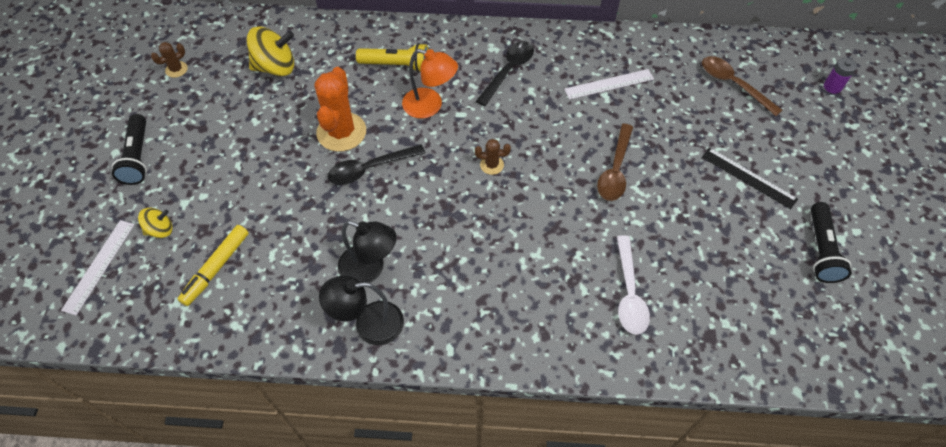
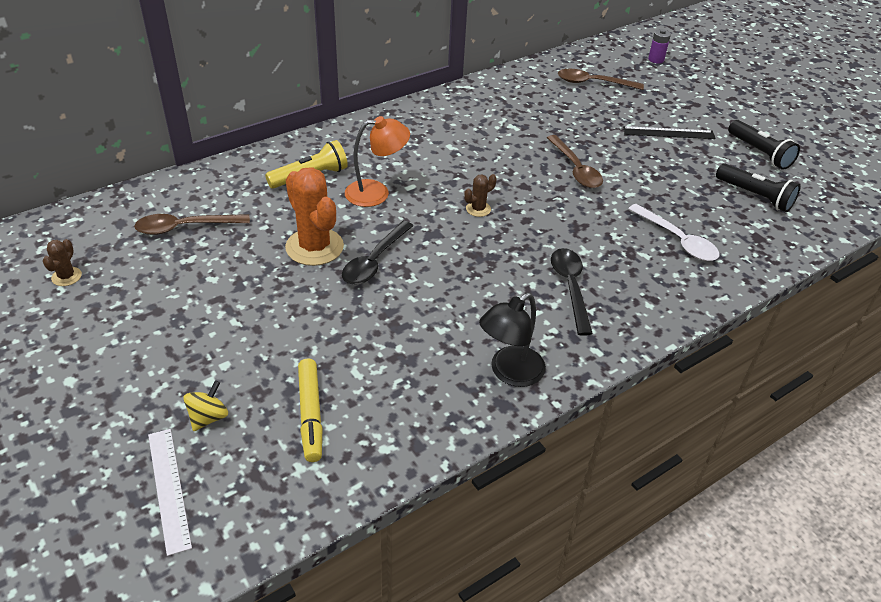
camera: 40 degrees left, 15 degrees down
black flashlight [112,114,147,185] -> black flashlight moved to [716,163,801,212]
yellow spinning top [247,26,294,76] -> brown spoon [134,214,250,235]
black lamp [338,221,397,283] -> none
black spoon [476,41,534,106] -> black spoon moved to [551,248,593,336]
white ruler [564,69,654,100] -> none

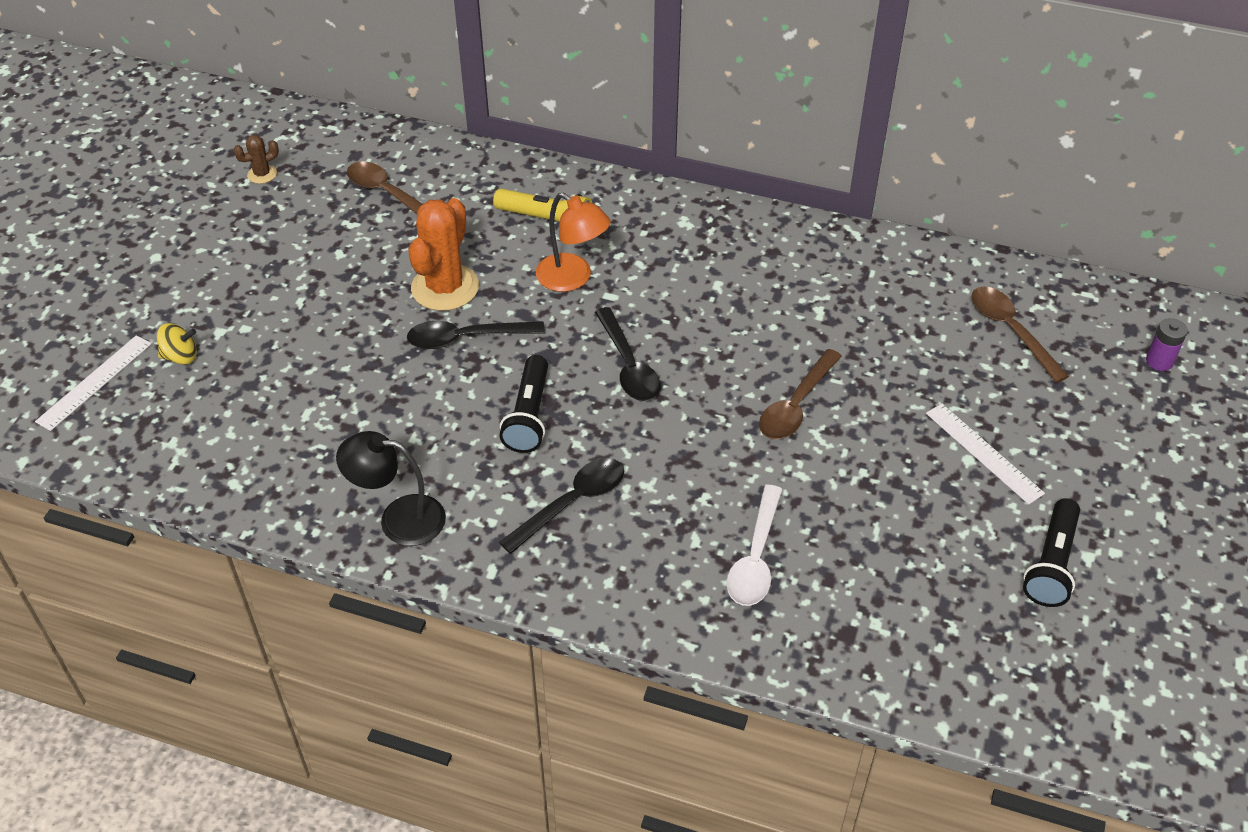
camera: 55 degrees right, 5 degrees up
yellow marker [298,359,322,462] -> none
brown cactus [464,174,497,217] -> black spoon [595,307,661,401]
black ruler [623,126,716,139] -> white ruler [926,403,1045,504]
black flashlight [716,163,801,212] -> black flashlight moved to [500,355,548,453]

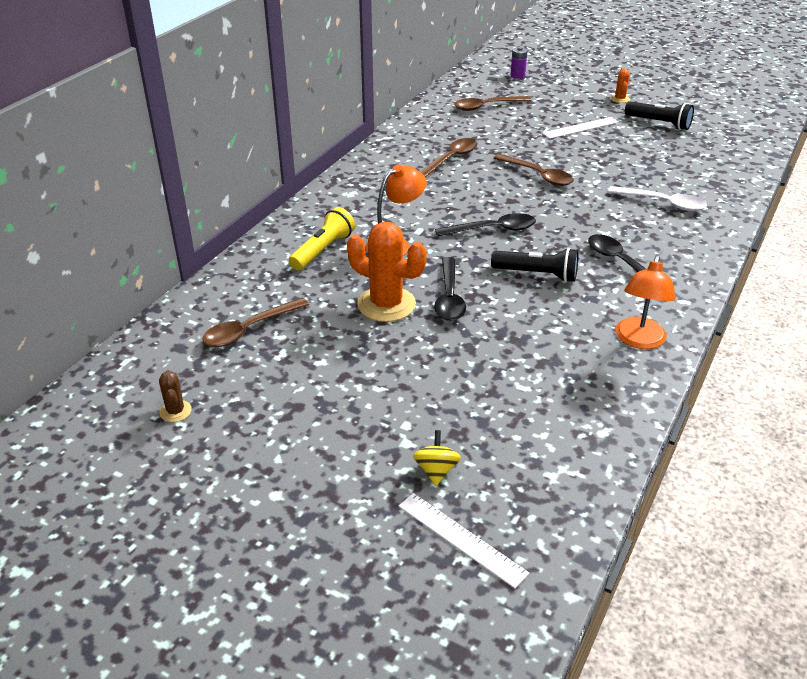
camera: 80 degrees left, 10 degrees down
black lamp [336,431,446,546] -> orange lamp [616,255,676,349]
none -> brown spoon [420,138,477,178]
none -> orange cactus [611,68,630,103]

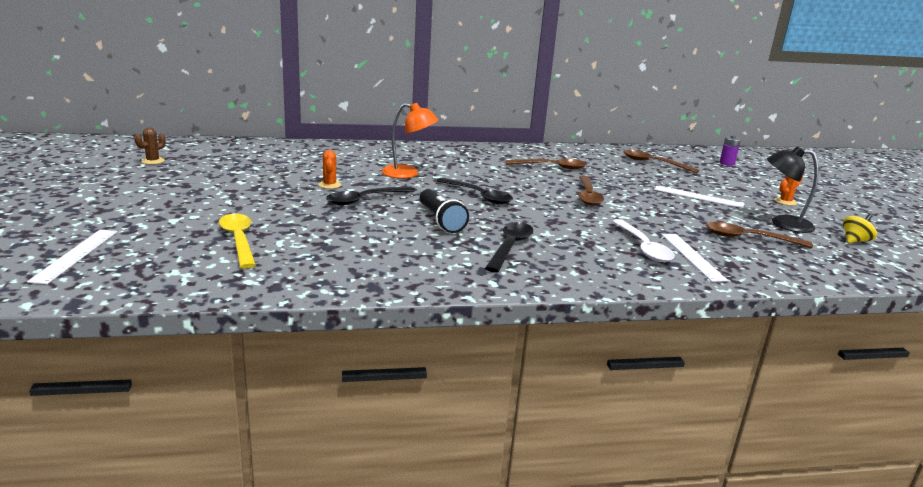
camera: 50 degrees right, 15 degrees down
brown spoon [202,298,309,347] -> brown spoon moved to [706,222,813,248]
yellow flashlight [289,207,355,270] -> none
orange cactus [347,222,427,322] -> orange cactus [318,150,341,189], size x0.47
yellow spinning top [413,430,461,486] -> yellow spinning top moved to [843,214,877,243]
orange lamp [616,255,676,349] -> none
black flashlight [625,102,694,130] -> black lamp [767,146,818,233]
none -> yellow spoon [219,214,256,269]
none -> white ruler [662,234,728,282]

